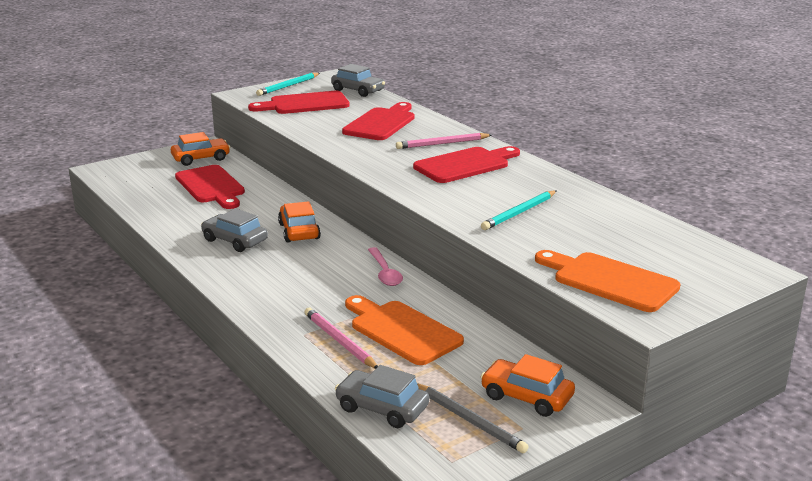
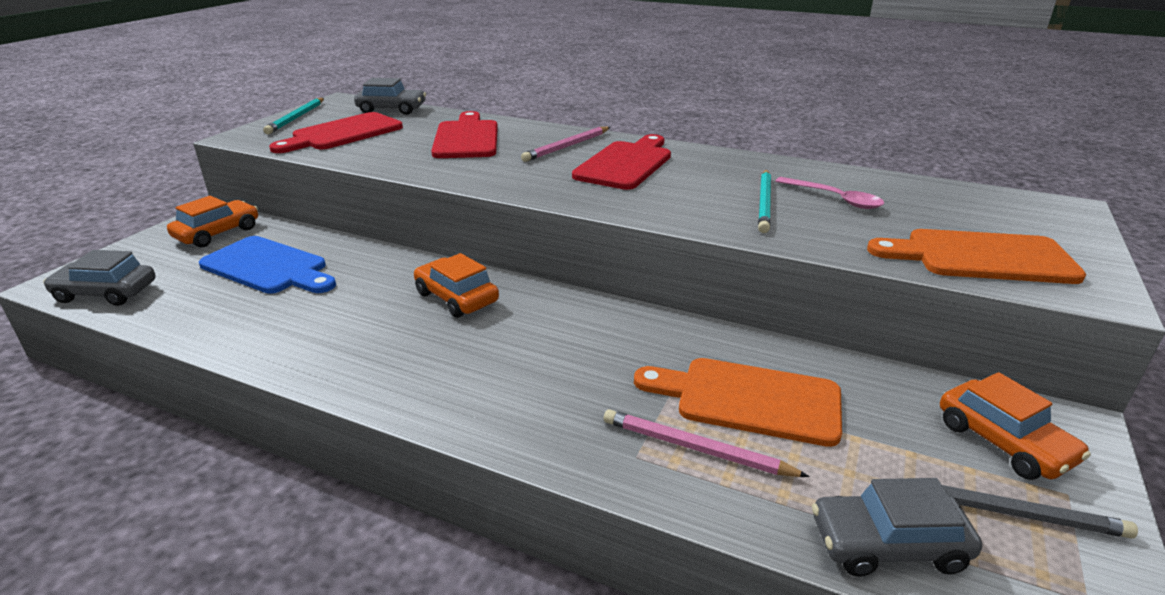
camera: 30 degrees left, 5 degrees up
red cutting board [175,165,245,209] -> blue cutting board [199,236,336,294]
grey car [201,209,268,252] -> grey car moved to [43,250,156,306]
pink spoon [368,247,403,286] -> pink spoon moved to [775,177,884,209]
orange car [481,354,575,417] -> orange car turned 120 degrees counterclockwise [940,372,1091,480]

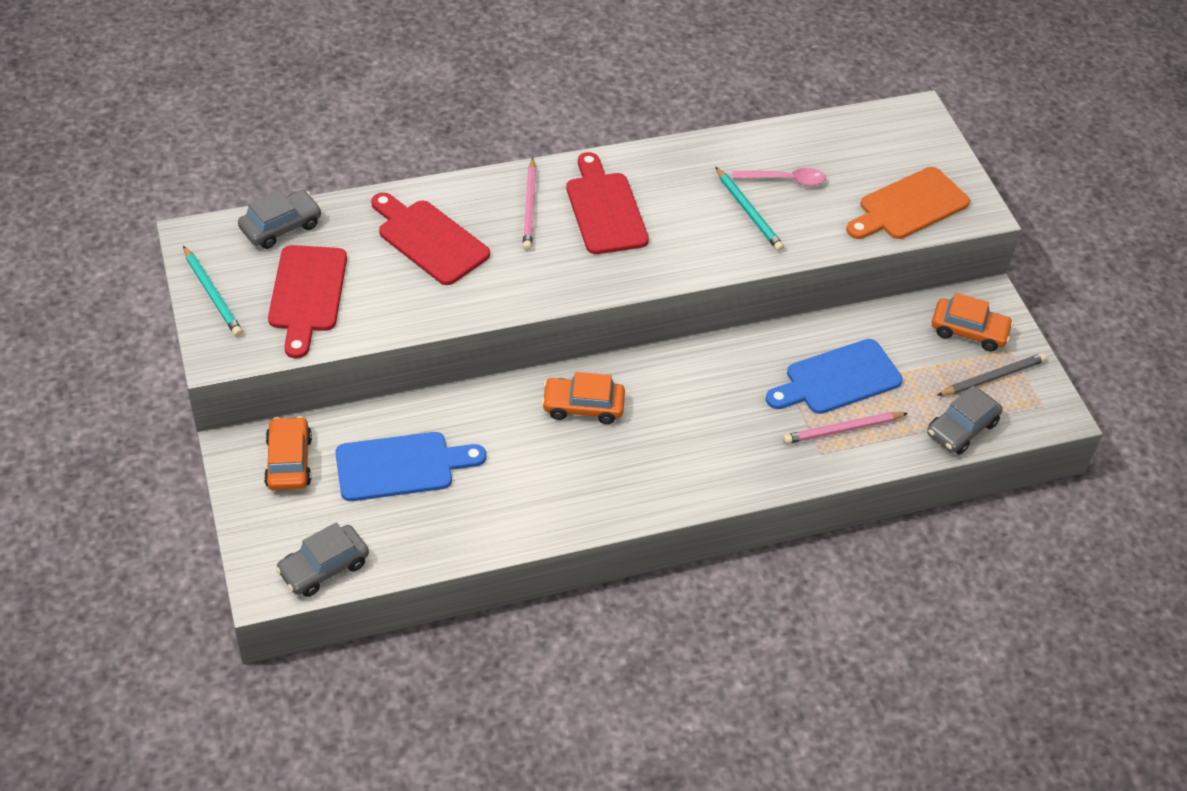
camera: 45 degrees left, 20 degrees up
orange cutting board [634,358,842,447] -> blue cutting board [766,339,903,414]

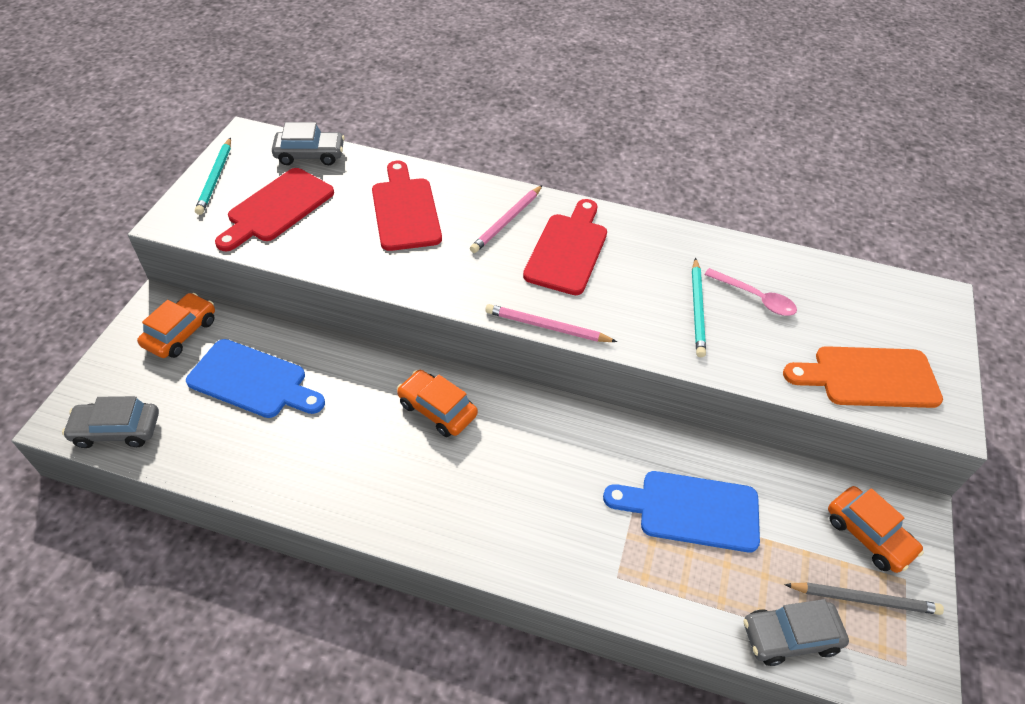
camera: 35 degrees right, 0 degrees up
pink pencil [783,412,908,444] -> pink pencil moved to [485,304,617,342]

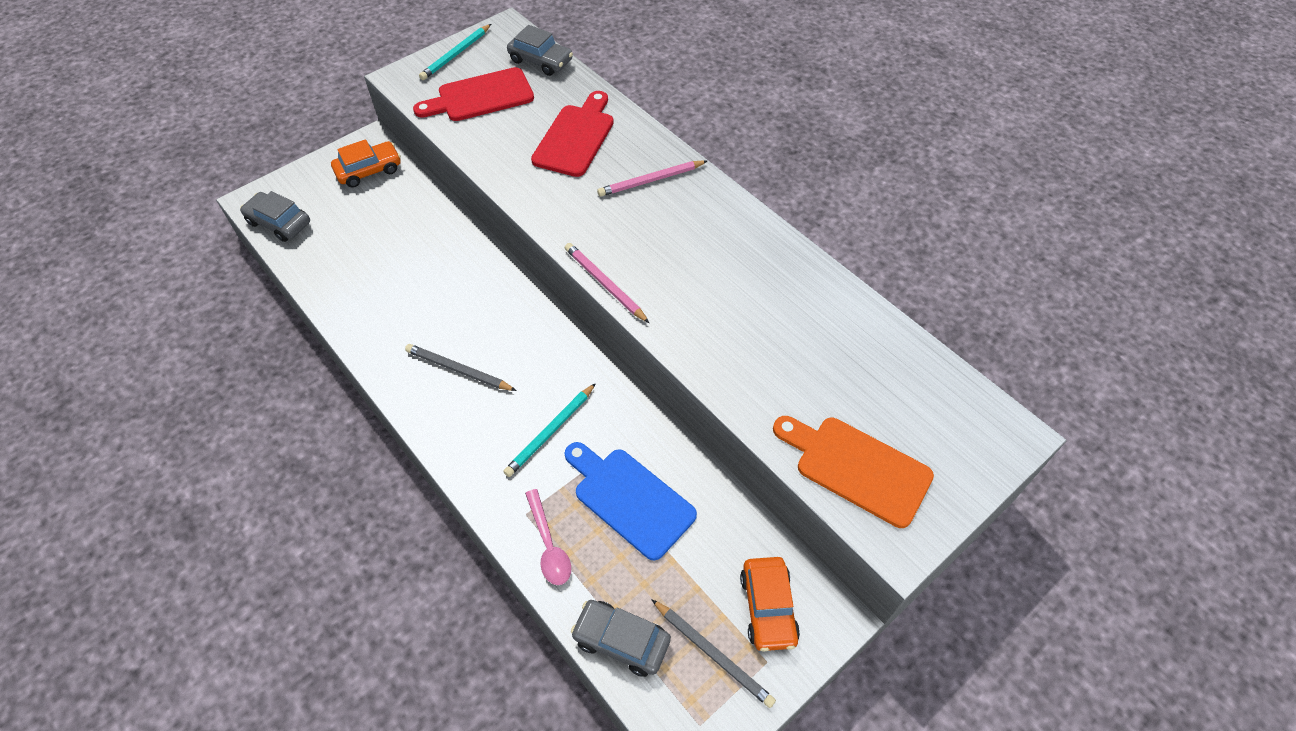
camera: 35 degrees right, 5 degrees up
blue cutting board [186,339,325,418] -> none
orange car [397,370,478,437] -> none
red cutting board [523,199,607,295] -> none
turquoise pencil [692,258,706,357] -> turquoise pencil moved to [503,383,596,477]
pink spoon [704,268,797,316] -> pink spoon moved to [525,489,571,585]
none -> grey pencil [405,344,517,391]

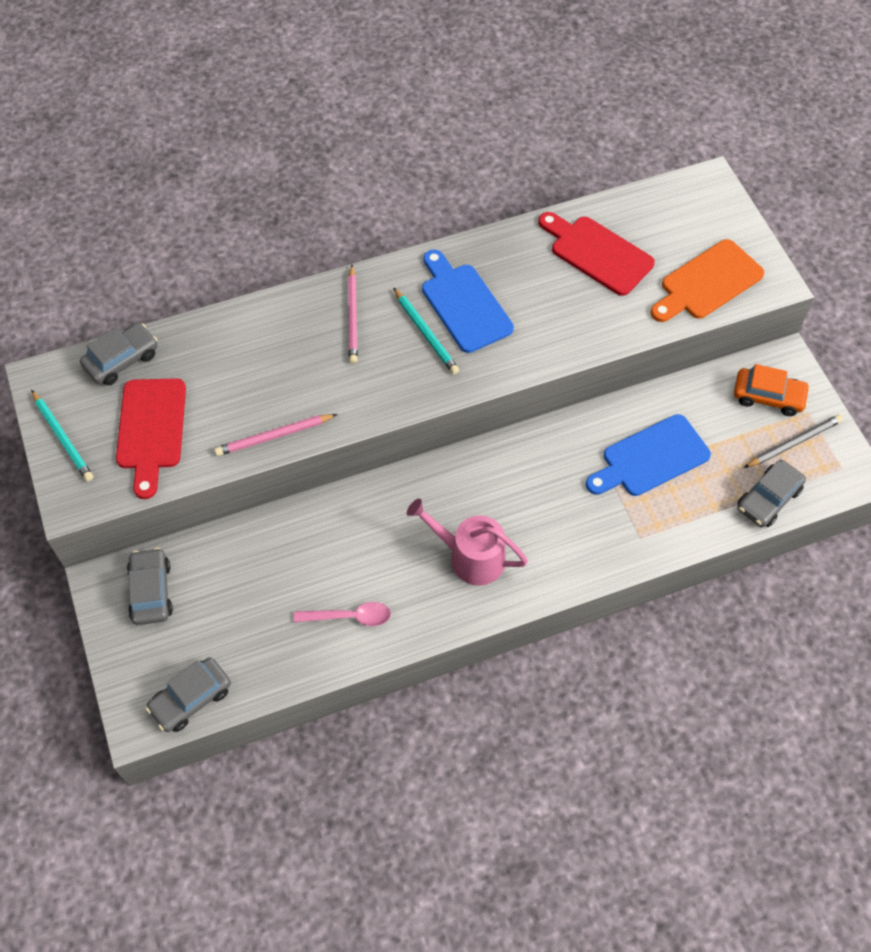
camera: 70 degrees left, 5 degrees up
orange car [331,139,401,188] -> grey car [127,548,173,625]
grey pencil [405,344,517,391] -> pink watering can [407,498,528,586]
turquoise pencil [503,383,596,477] -> turquoise pencil moved to [393,287,459,374]
pink spoon [525,489,571,585] -> pink spoon moved to [294,602,391,626]
red cutting board [531,91,614,177] -> red cutting board moved to [538,212,655,296]
pink pencil [565,243,649,323] -> pink pencil moved to [214,414,337,456]
none -> blue cutting board [422,249,514,353]

